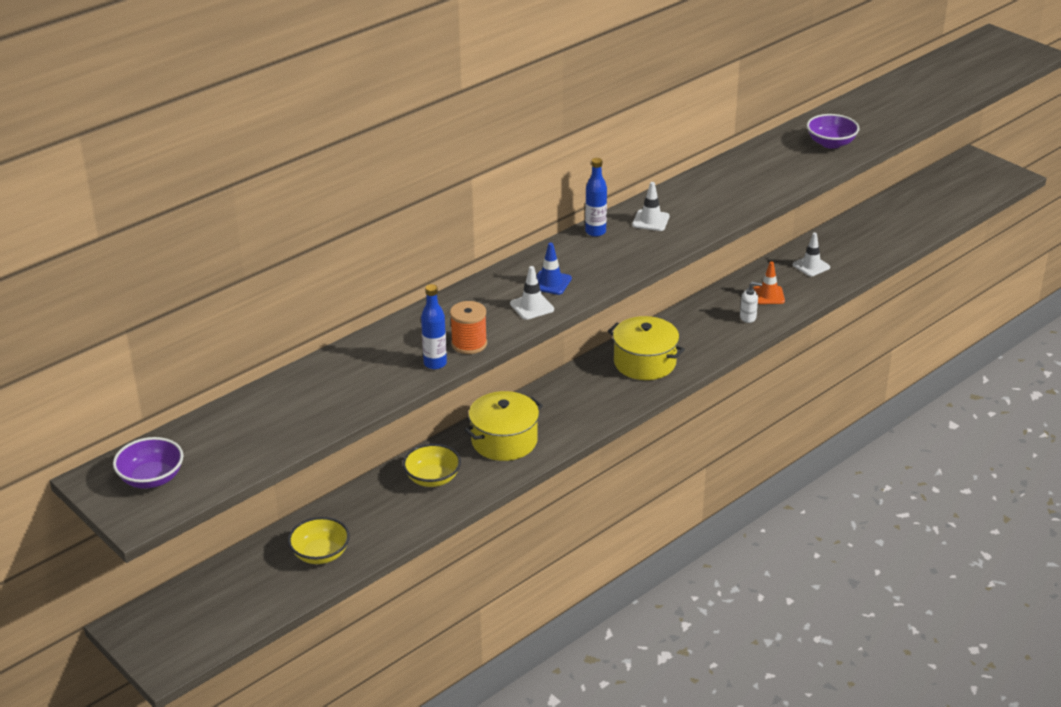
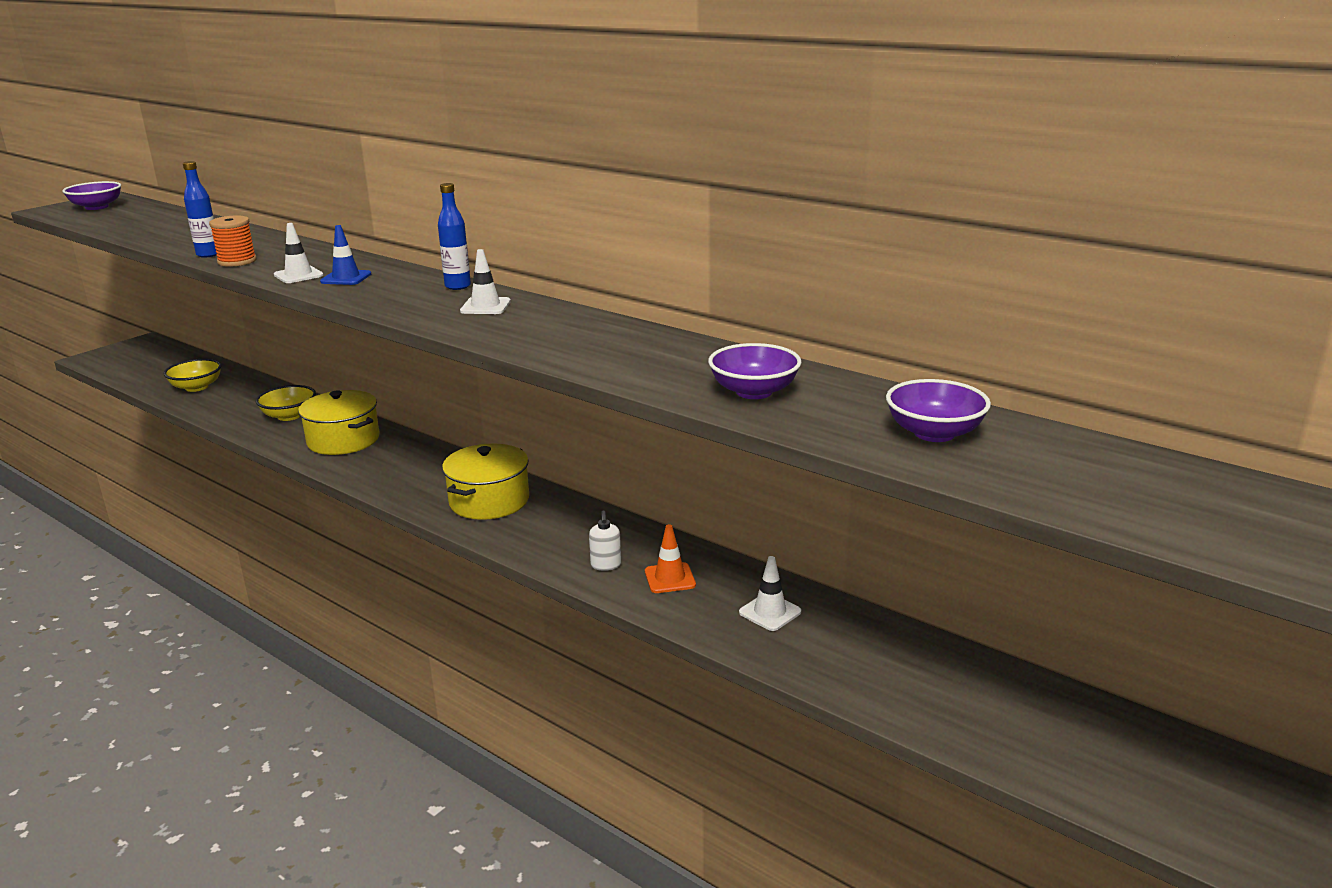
camera: 80 degrees right, 10 degrees down
none -> purple bowl [886,379,991,442]

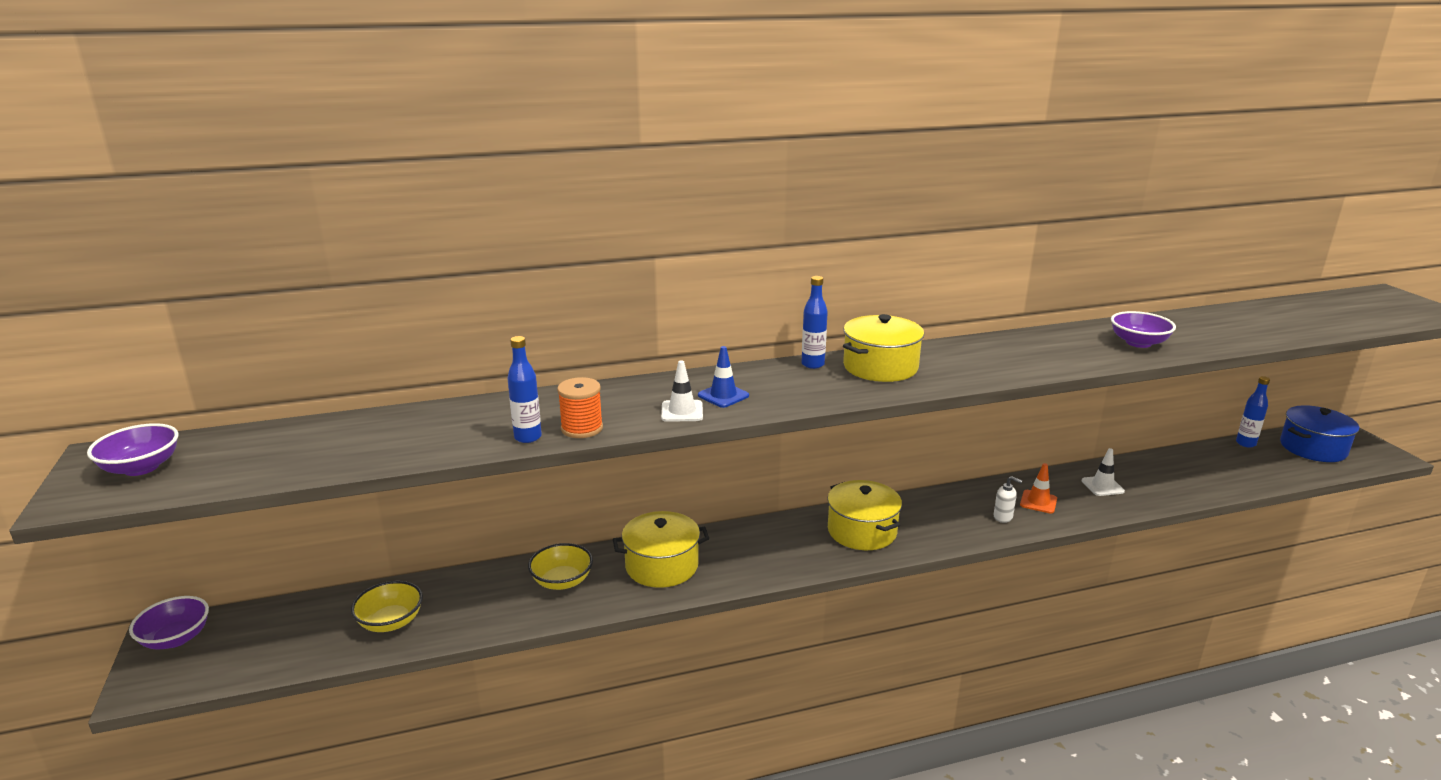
camera: 55 degrees left, 0 degrees up
white traffic cone [460,249,511,314] -> yellow pot [843,314,924,382]
purple bowl [886,379,991,442] -> purple bowl moved to [129,596,209,649]
none -> blue bottle [1236,376,1270,448]
none -> blue pot [1280,405,1359,462]

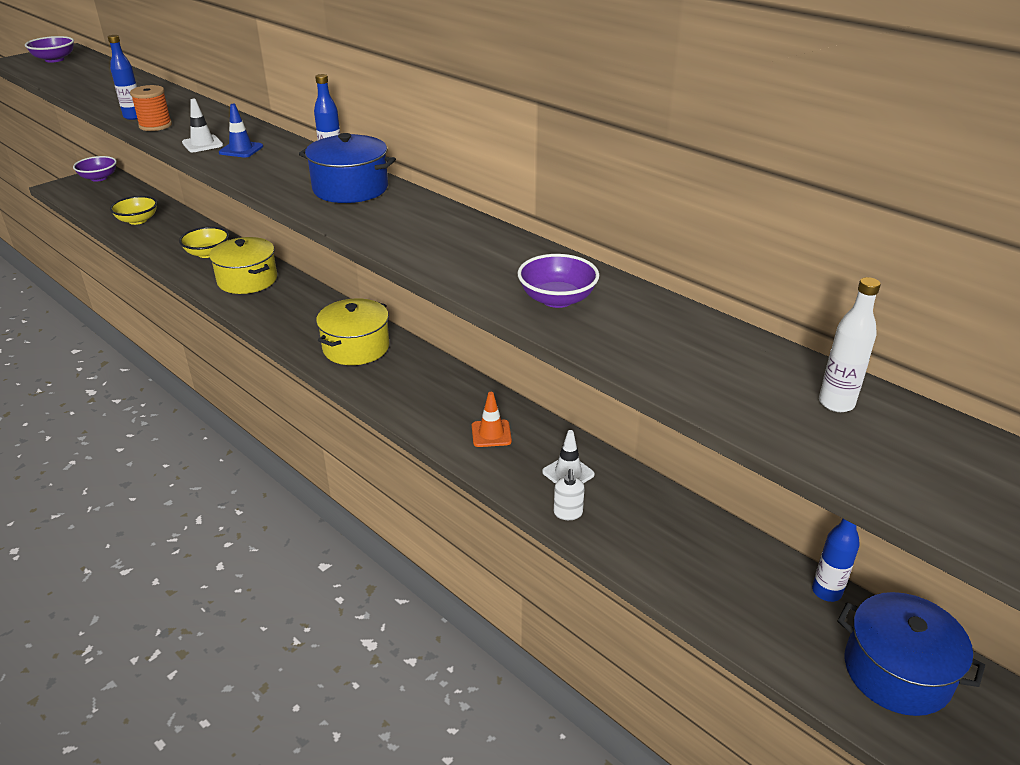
camera: 60 degrees right, 10 degrees up
yellow pot [843,314,924,382] -> blue pot [299,133,396,203]
white soap dispenser [994,476,1023,523] -> white soap dispenser moved to [554,469,585,520]
none -> white bottle [819,277,881,412]

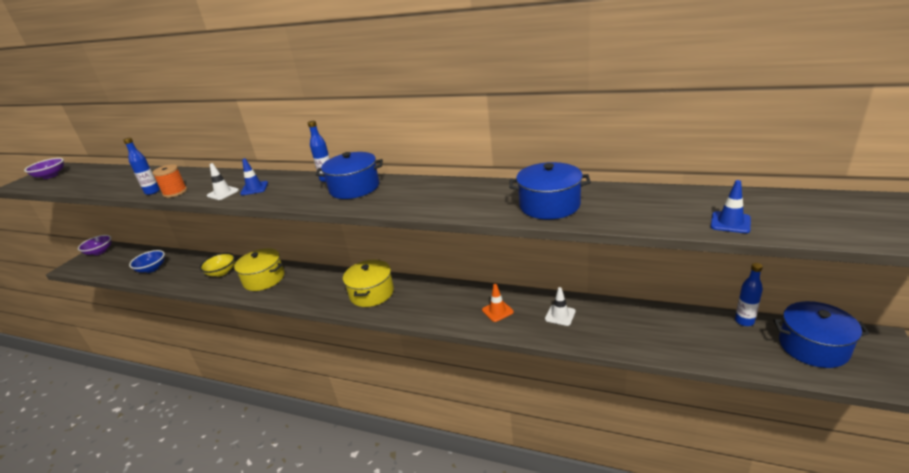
camera: 20 degrees left, 5 degrees down
yellow bowl [110,196,157,225] -> blue bowl [129,250,165,273]
purple bowl [517,254,599,308] -> blue pot [509,162,591,219]
white soap dispenser [554,469,585,520] -> none
white bottle [819,277,881,412] -> none
none -> blue traffic cone [711,180,751,233]

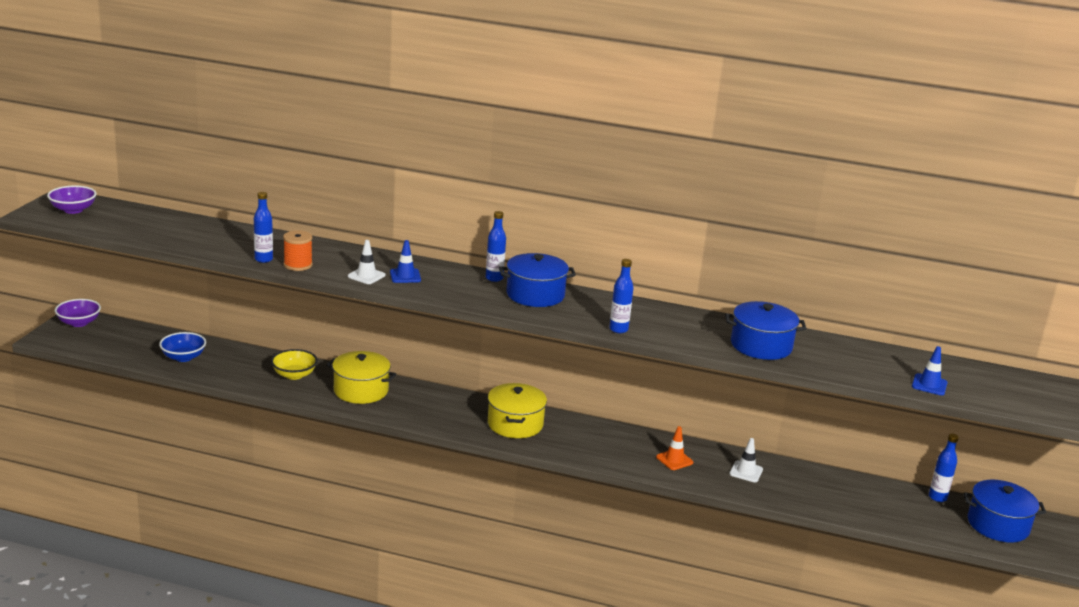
camera: 10 degrees left, 5 degrees down
none -> blue bottle [609,259,634,333]

